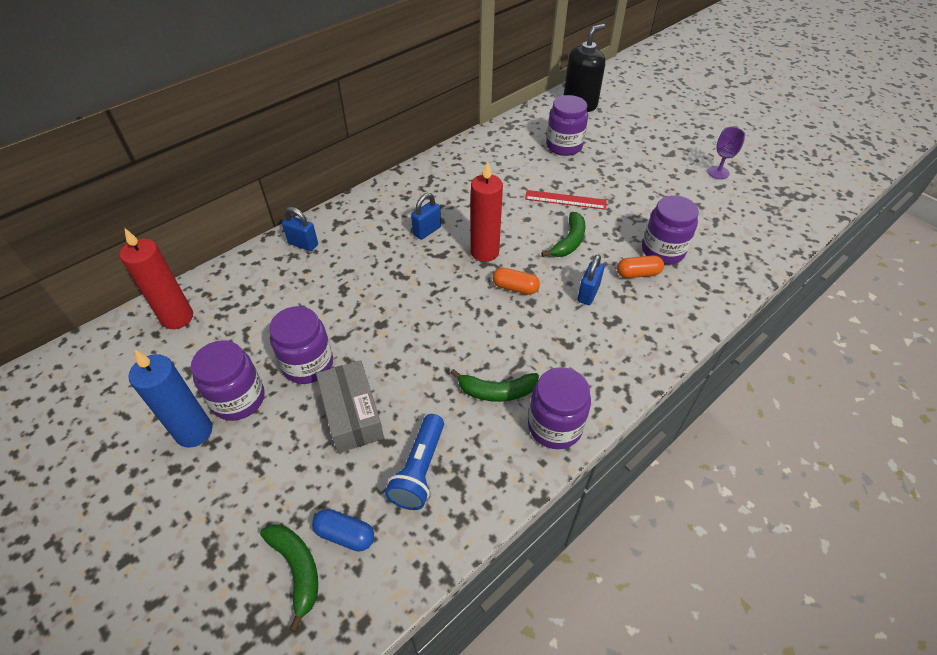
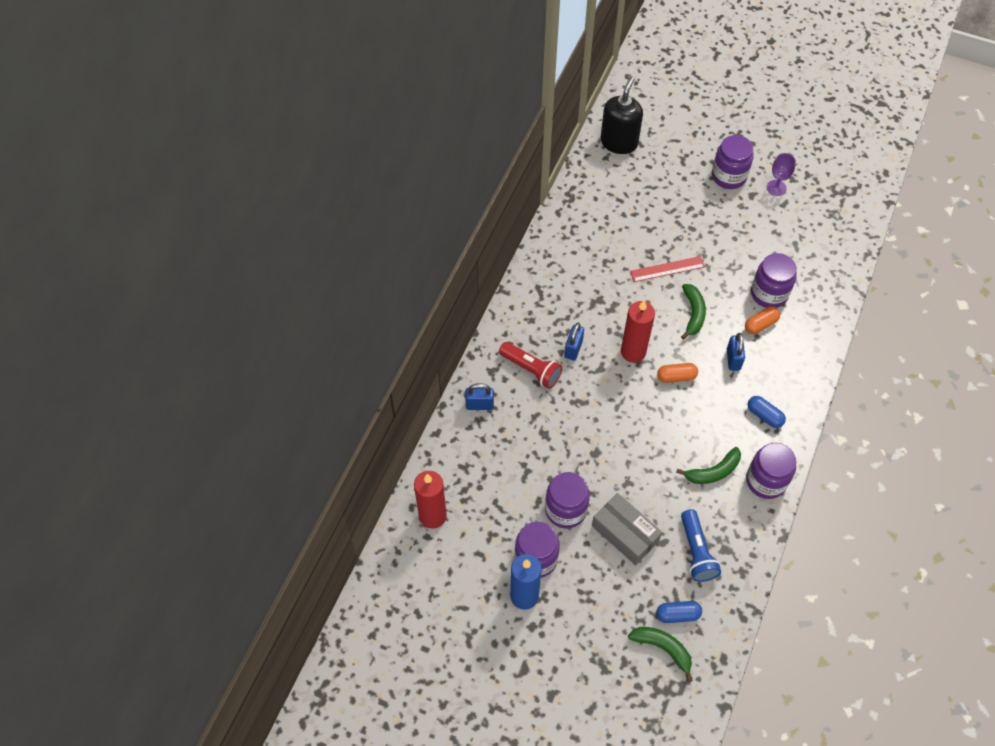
camera: 25 degrees left, 10 degrees up
purple jar [546,95,588,156] -> purple jar moved to [712,135,754,189]
none -> red flashlight [499,342,563,389]
none -> blue capsule [747,396,786,428]

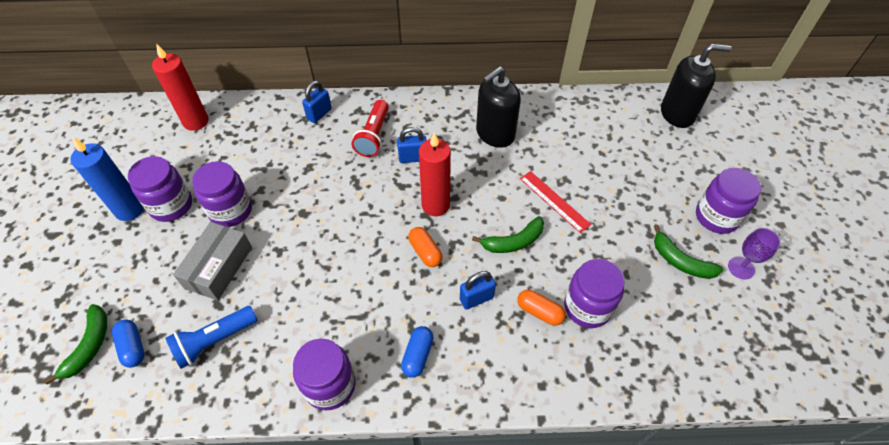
camera: 65 degrees right, 5 degrees down
blue padlock [465,383,494,410] -> blue padlock turned 60 degrees clockwise [302,81,332,123]
green banana [676,447,741,484] -> green banana moved to [654,225,724,279]
none -> black soap dispenser [476,66,521,148]

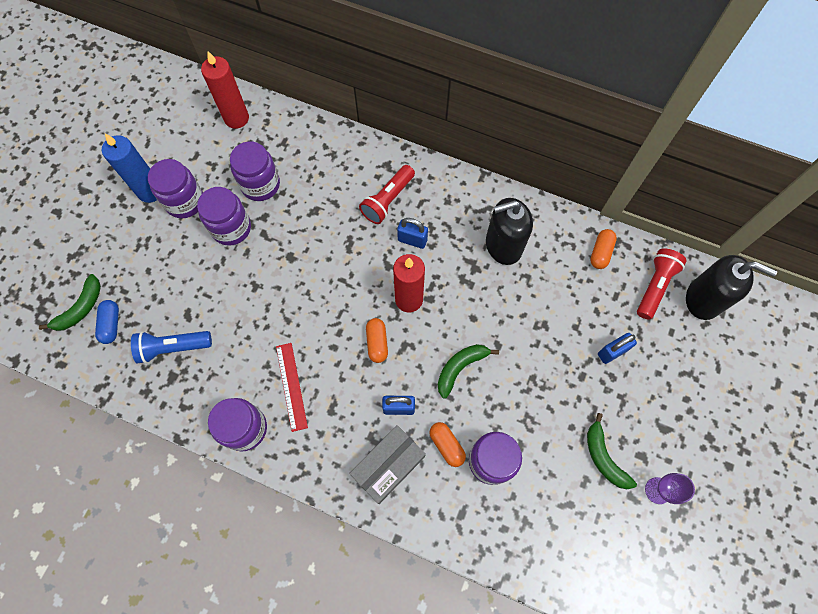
camera: 25 degrees right, 15 degrees up
grey box [173,222,252,301] -> grey box moved to [349,425,426,504]
blue padlock [302,81,332,123] -> blue padlock moved to [598,333,637,364]
blue capsule [401,326,434,378] -> none
green banana [472,216,544,253] -> green banana turned 135 degrees clockwise [438,344,499,398]
red ruler [520,171,591,233] -> red ruler moved to [276,343,308,432]
purple jar [696,168,761,234] -> purple jar moved to [230,141,280,201]
none -> orange capsule [590,229,617,269]
none -> red flashlight [637,248,687,320]

